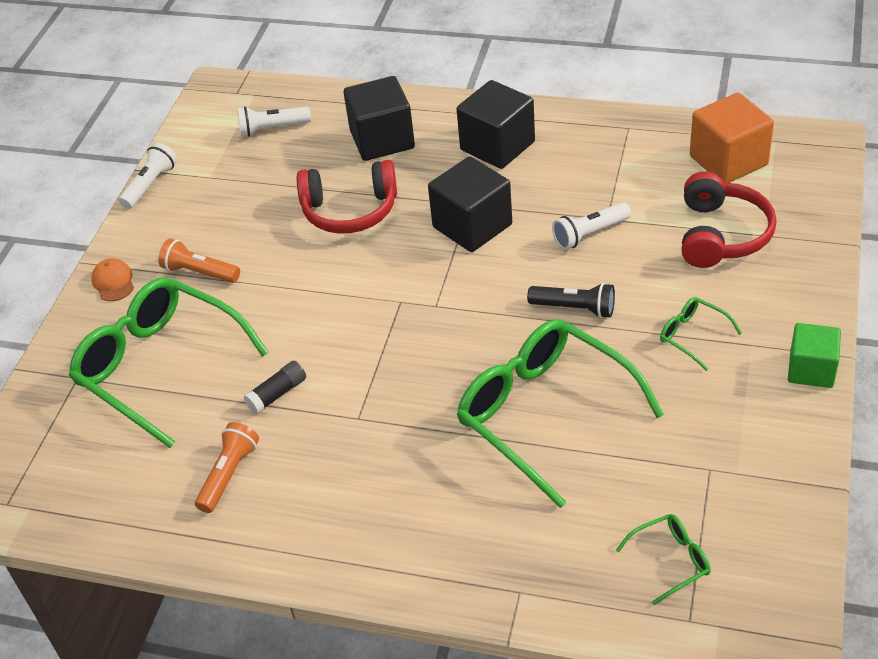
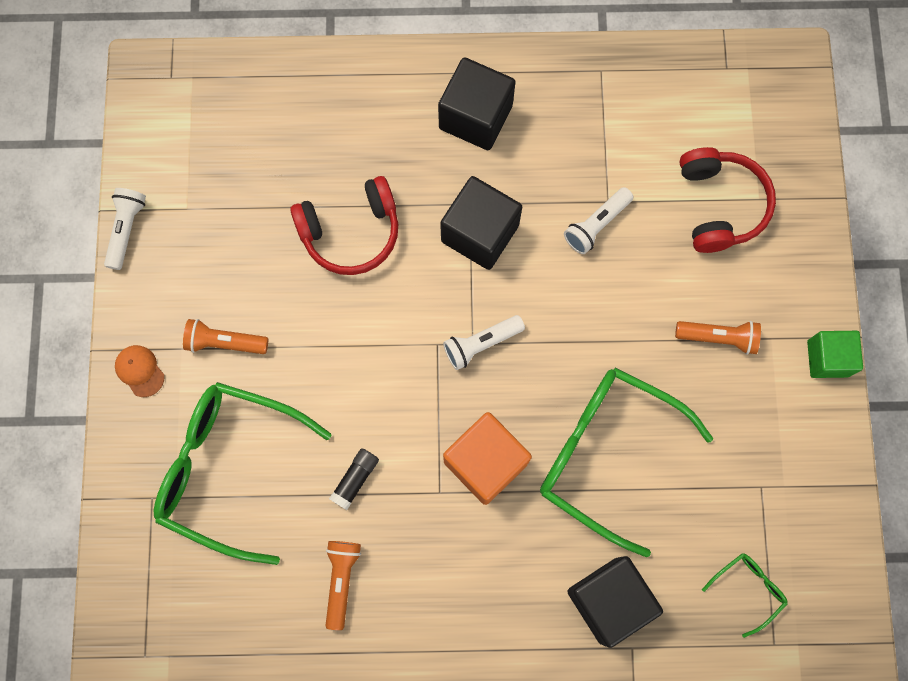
camera: 20 degrees left, 30 degrees up
white flashlight [237,107,311,137] -> white flashlight moved to [443,315,525,370]
black cube [344,76,415,161] -> black cube moved to [567,556,663,648]
black flashlight [527,283,615,318] -> none
green glasses [660,297,742,371] -> orange flashlight [675,321,761,355]
orange cube [690,93,774,183] -> orange cube moved to [443,412,532,505]

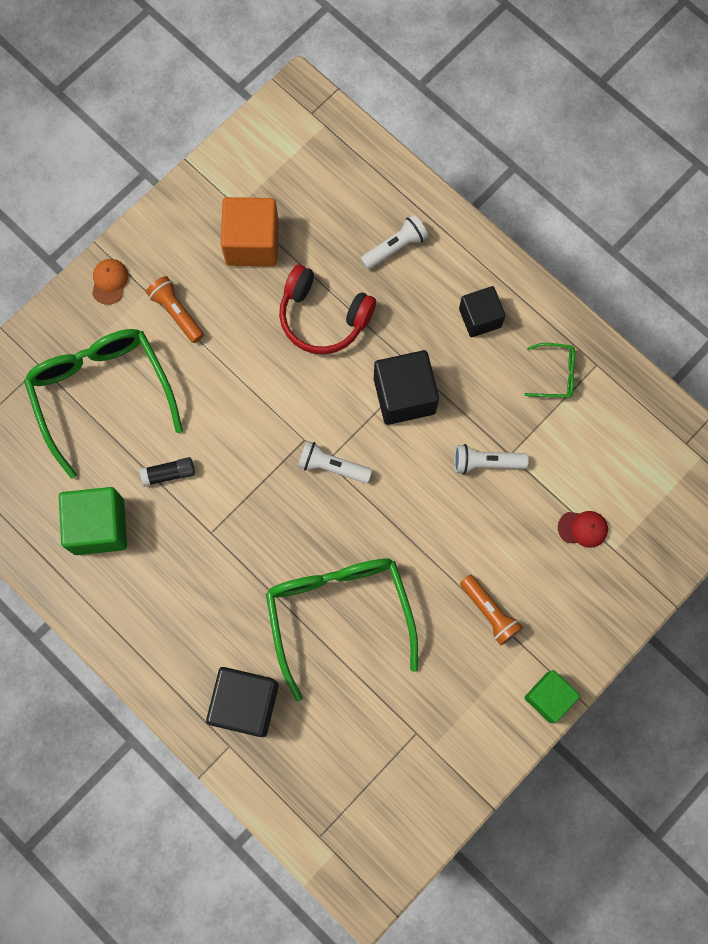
camera: 45 degrees right, 0 degrees up
white flashlight [104,188,146,270] -> white flashlight moved to [360,215,428,270]
orange flashlight [325,541,361,630] -> green cube [59,487,127,555]
black cube [438,57,516,150] -> black cube [459,286,506,337], size x0.66
orange cube [443,412,532,505] -> orange cube moved to [221,197,279,267]
red headphones [679,147,776,253] -> red cap [558,511,608,548]
green glasses [702,553,788,638] -> green glasses moved to [524,343,575,398]

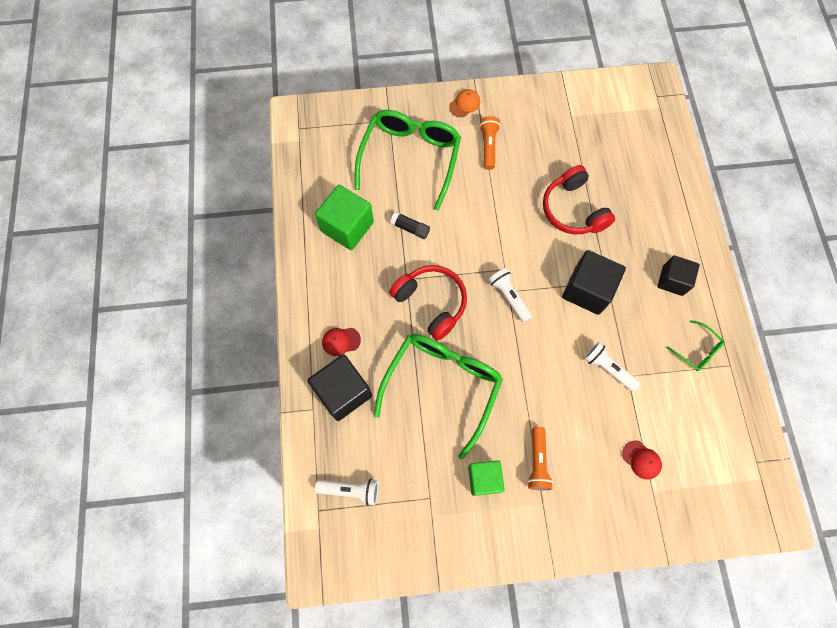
camera: 40 degrees right, 5 degrees down
orange cube [221,197,279,267] -> none
white flashlight [360,215,428,270] -> white flashlight moved to [315,479,378,506]
green cube [524,670,580,723] -> green cube moved to [468,460,505,496]
none -> red cap [322,328,361,356]
none -> red headphones [389,265,467,341]

